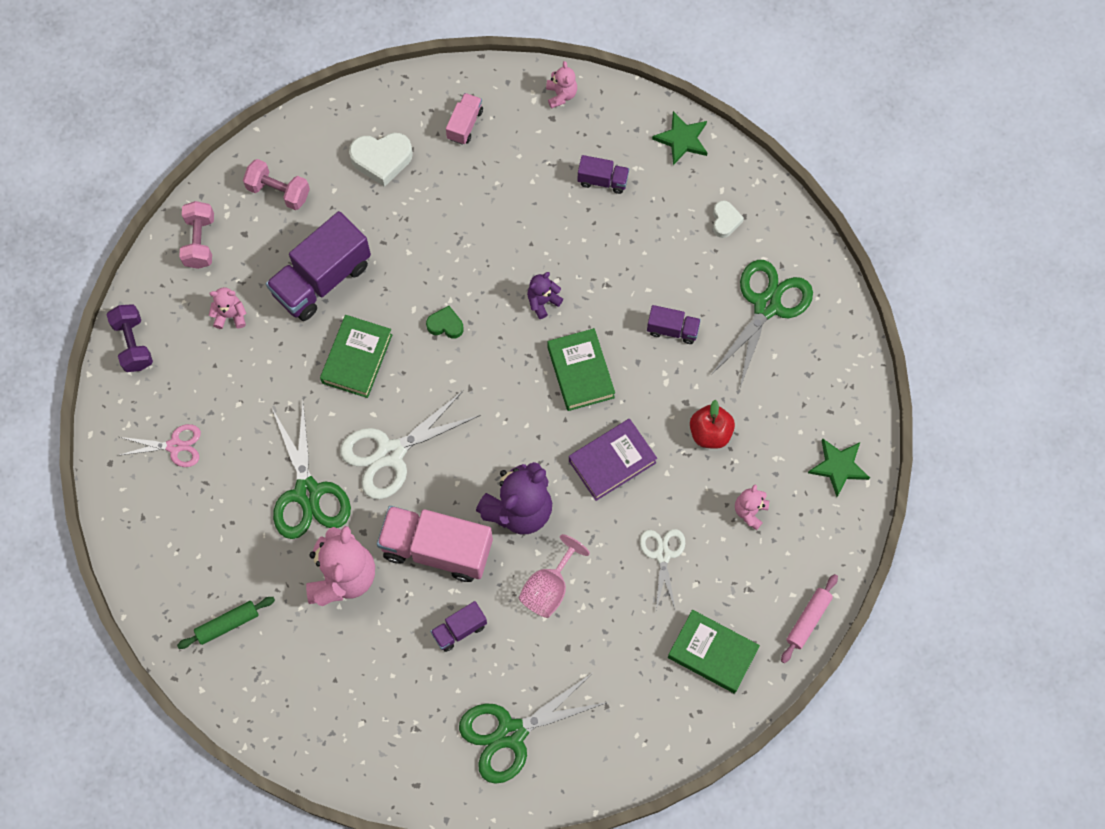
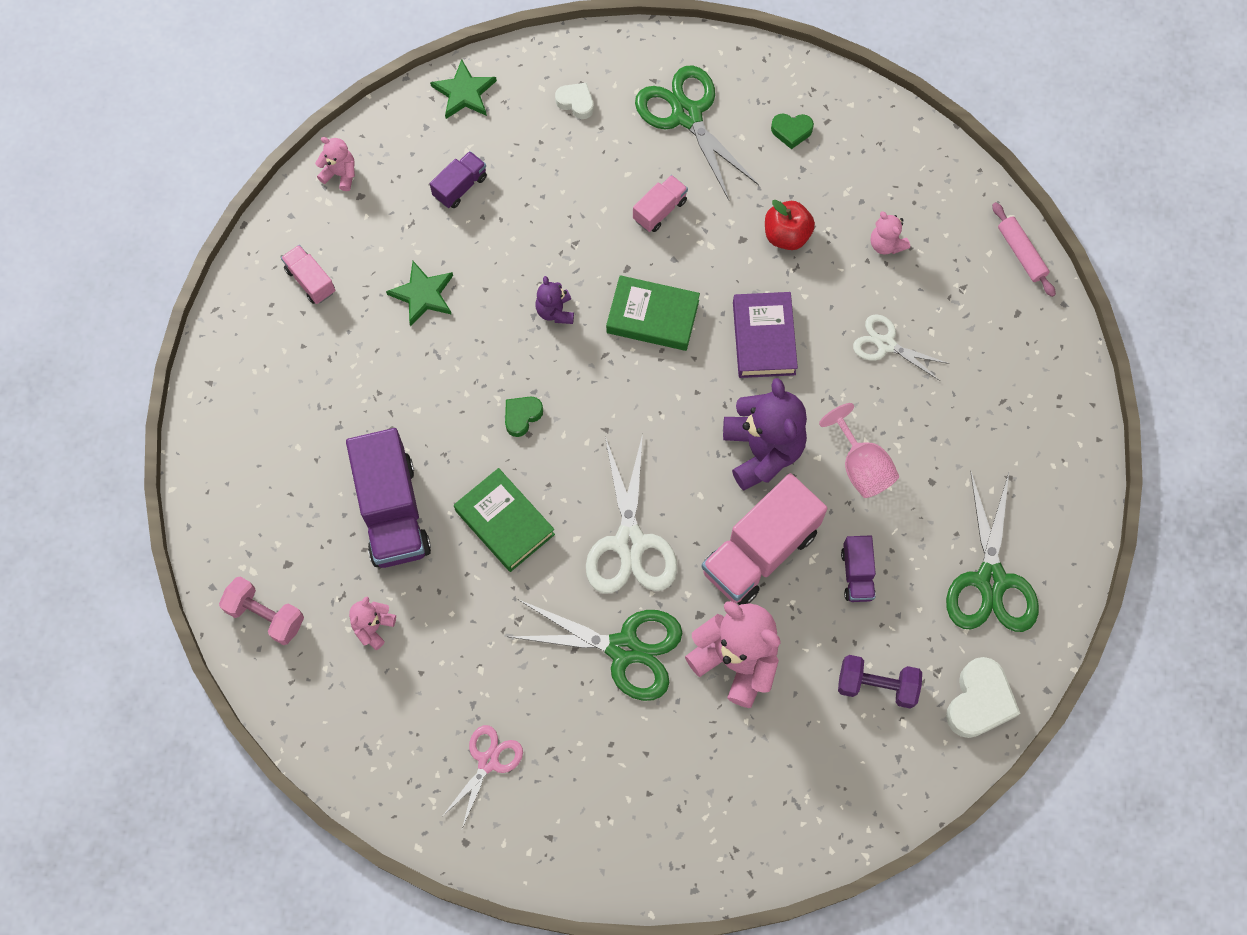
camera: 60 degrees left, 0 degrees up
purple dumbbell [106,304,153,372] -> purple dumbbell moved to [838,655,922,709]
green rolling pin [177,597,275,649] -> none
pink dumbbell [243,159,310,210] -> none
white heart [349,133,413,187] -> white heart moved to [946,657,1021,738]
purple truck [647,305,701,344] -> pink truck [633,175,688,232]
green book [668,610,760,694] -> none
green star [808,438,870,497] -> green star moved to [386,261,453,327]
none -> green heart [771,113,814,149]

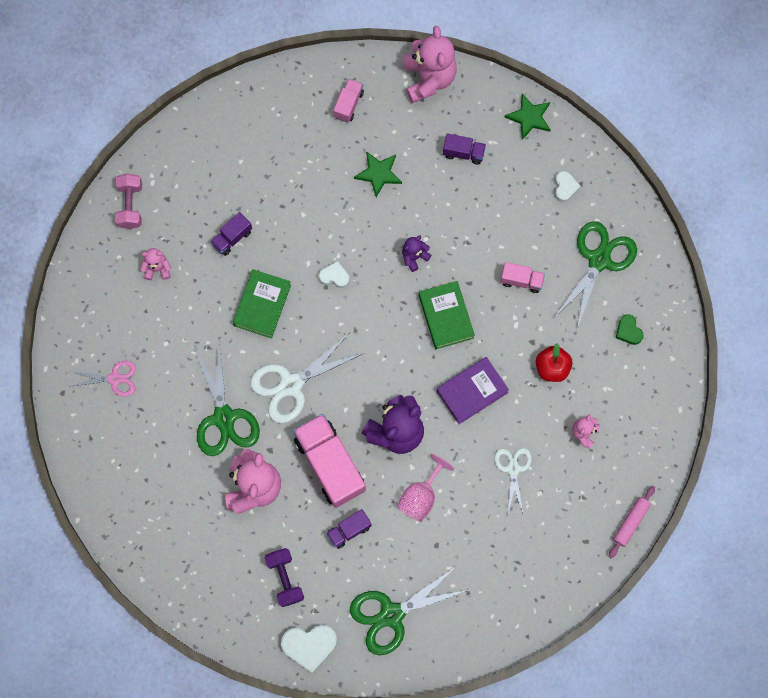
camera: 60 degrees right, 5 degrees up
pink teddy bear [315,137,355,191] -> pink teddy bear [403,26,457,103], size x2.04
purple truck [346,428,431,568] -> purple truck [210,212,252,256], size x0.49
green heart [505,396,543,437] -> white heart [319,261,350,288]
pink truck [701,473,827,605] -> pink truck turned 45 degrees clockwise [293,414,366,508]

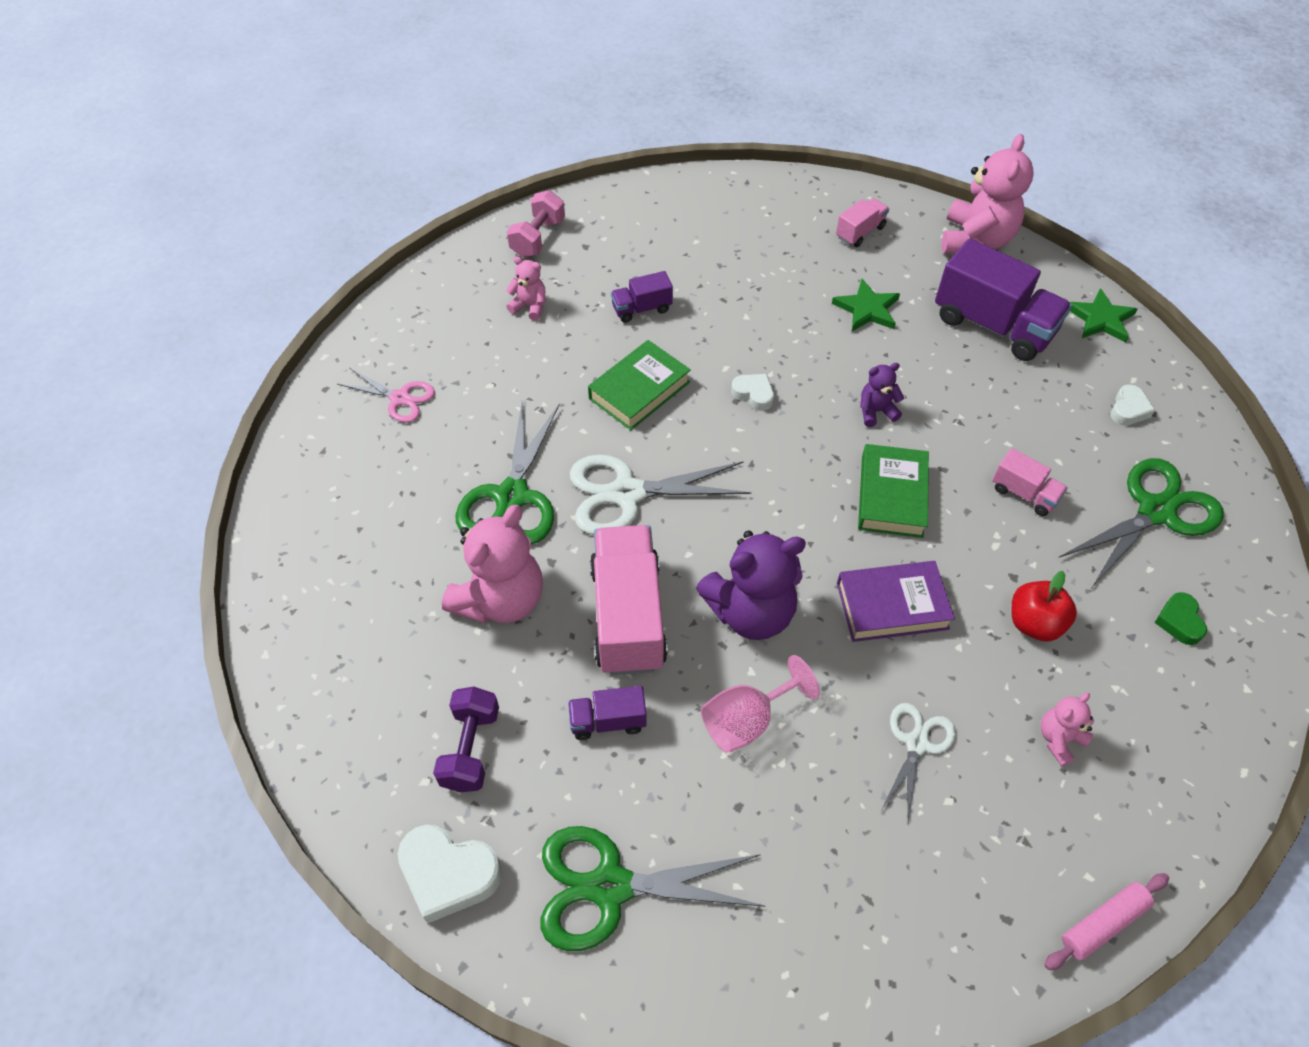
camera: 25 degrees right, 20 degrees down
purple truck [443,134,486,165] -> purple truck [935,238,1072,361], size x2.02

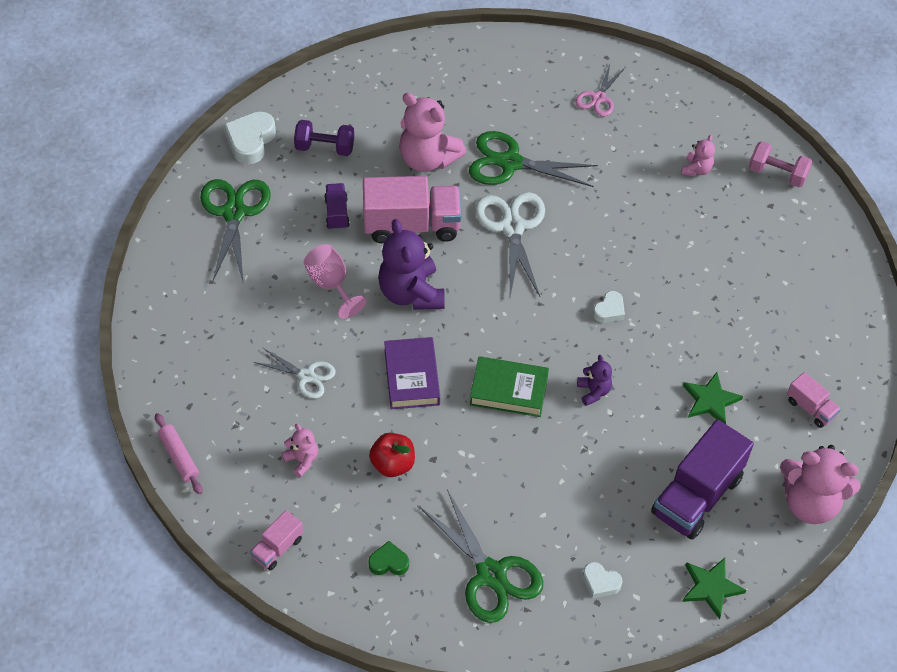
camera: 90 degrees right, 0 degrees up
green book [588,340,691,430] -> none
purple truck [611,271,673,323] -> none
pink truck [992,448,1068,516] -> pink truck moved to [250,510,303,571]

